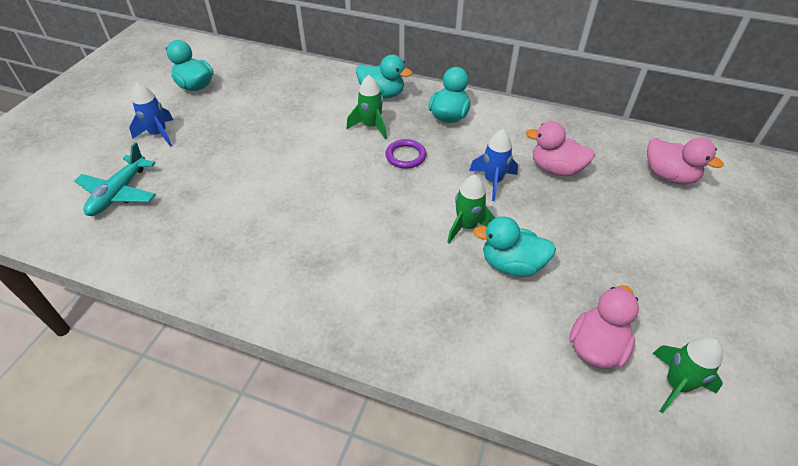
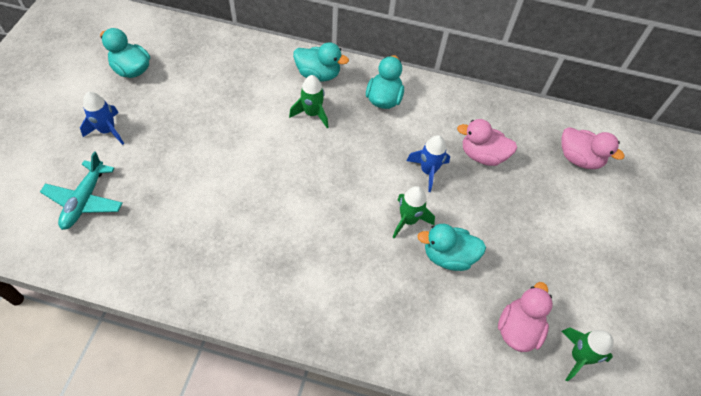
camera: 10 degrees left, 10 degrees up
purple ring [385,139,427,169] -> none

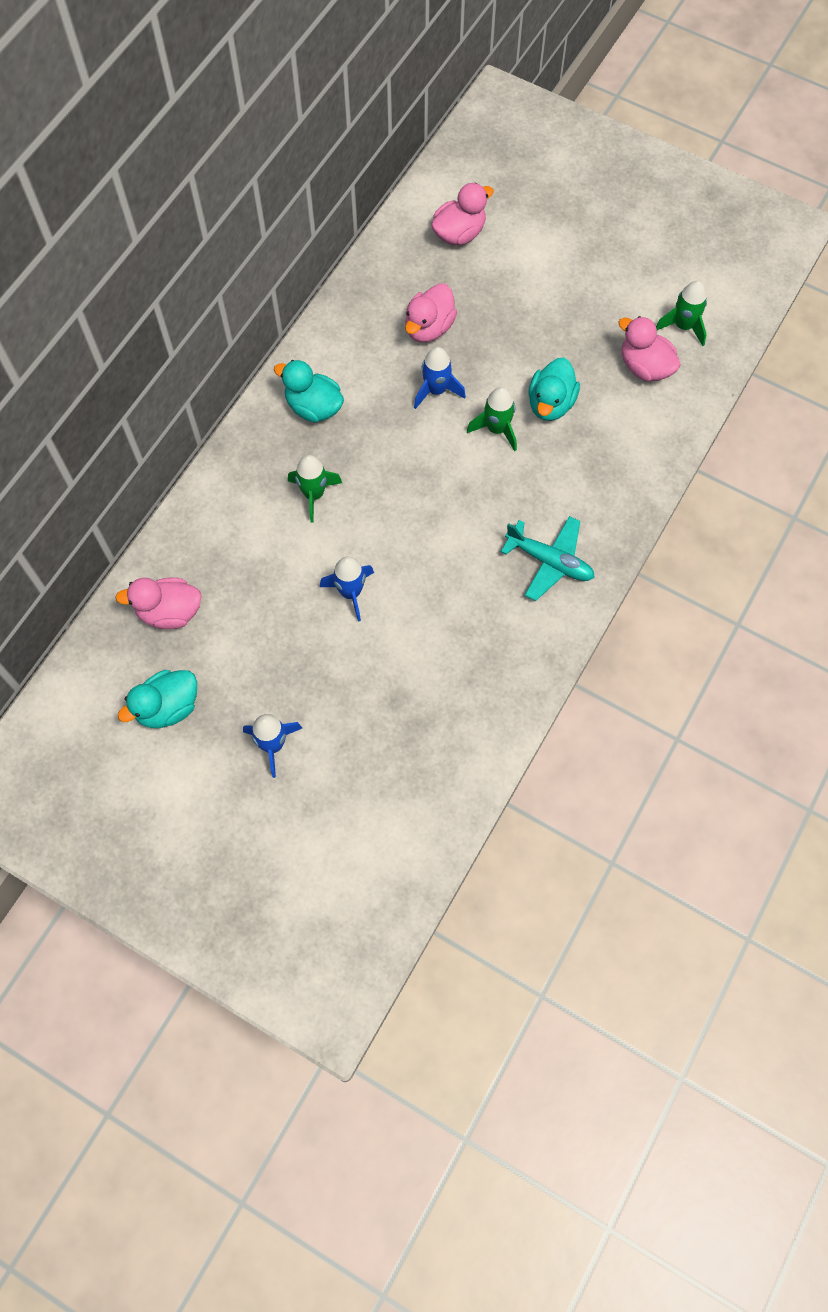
camera: 70 degrees left, 10 degrees up
turquoise plane [40,151,123,230] -> turquoise plane moved to [501,516,595,601]
turquoise duck [293,42,349,81] -> none
none -> pink duck [115,578,202,629]
none -> blue rocket [320,556,374,622]

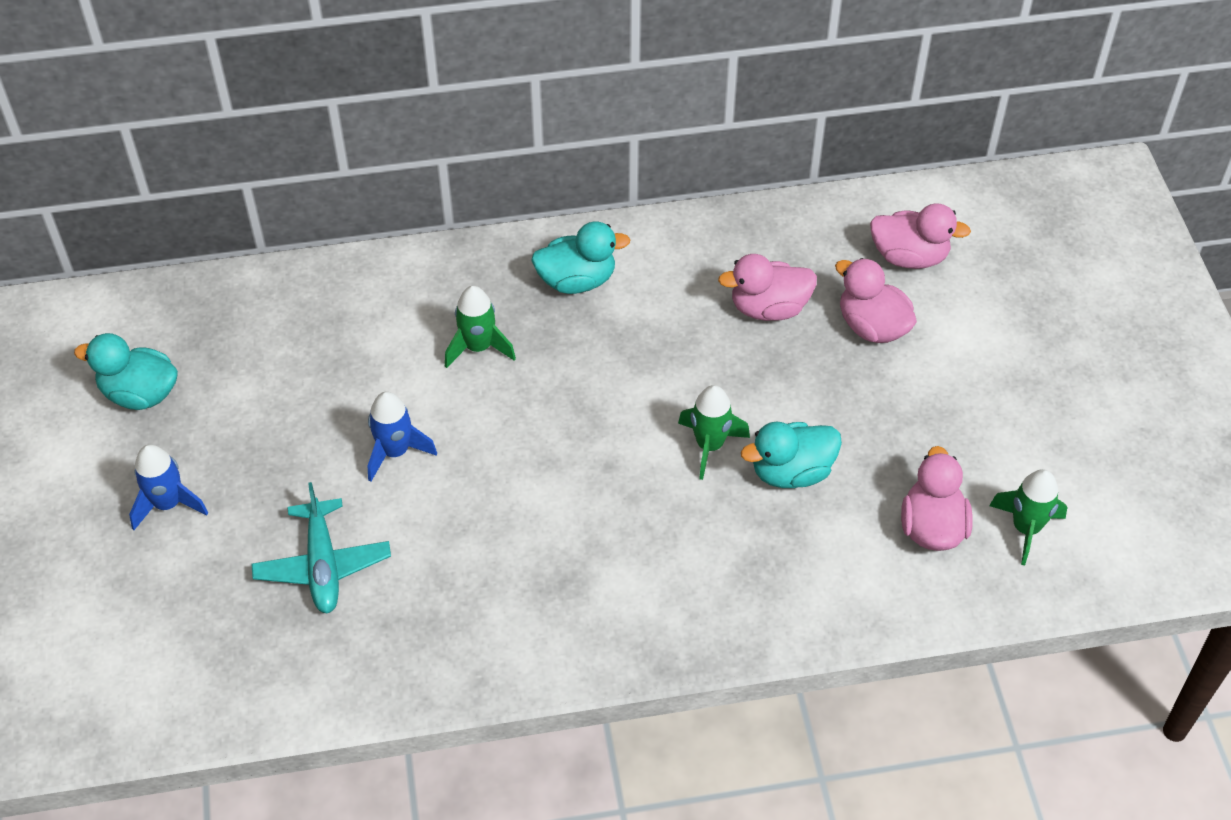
camera: 50 degrees right, 15 degrees down
pink duck [115,578,202,629] -> pink duck moved to [835,258,917,343]
turquoise duck [274,360,344,423] -> turquoise duck turned 90 degrees clockwise [531,222,631,294]
blue rocket [414,347,466,409] -> none
turquoise plane [501,516,595,601] -> turquoise plane moved to [251,482,391,614]

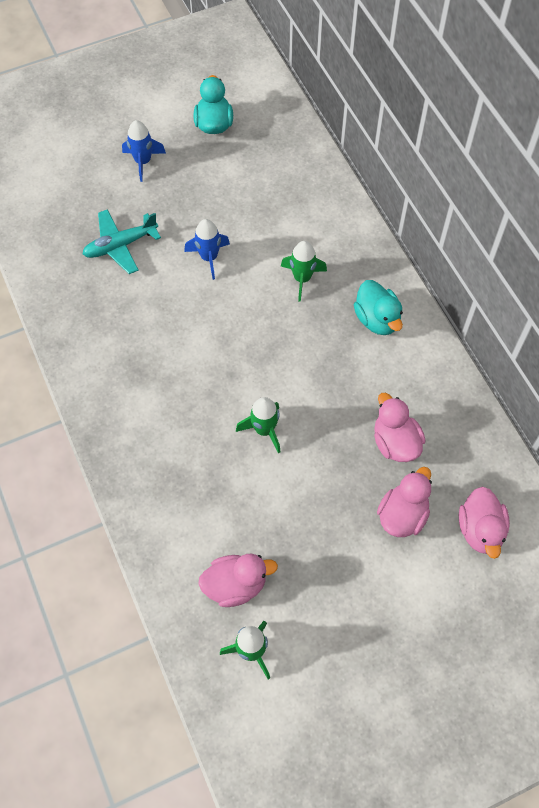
camera: 75 degrees right, 10 degrees up
turquoise duck [741,422,842,488] -> none

